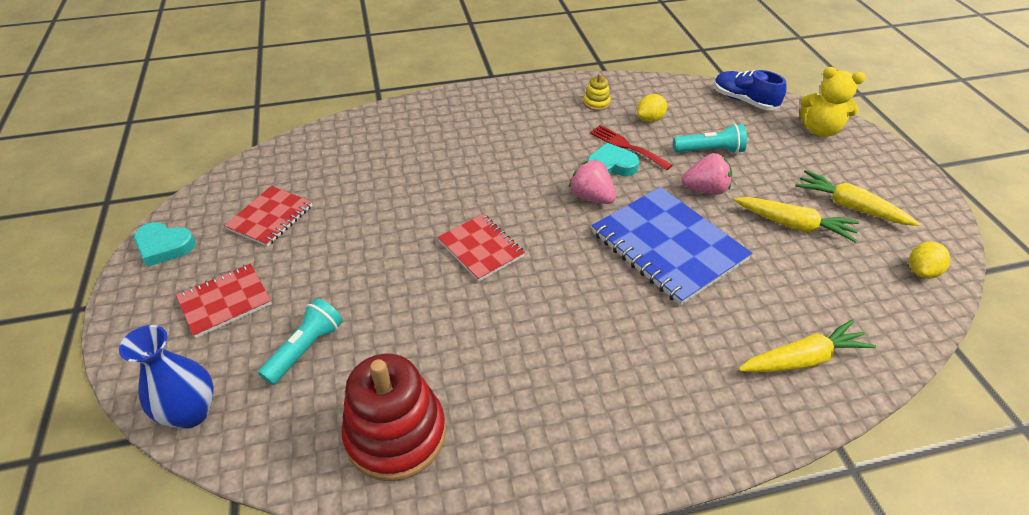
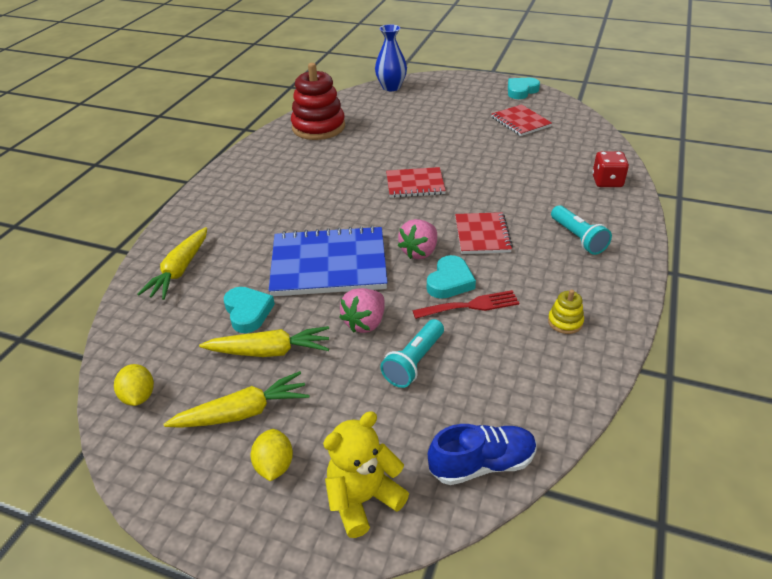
camera: 125 degrees right, 5 degrees down
red notebook [176,263,272,338] -> red notebook moved to [455,212,513,254]
turquoise flashlight [258,298,343,385] -> turquoise flashlight moved to [551,205,612,255]
pink strawberry [569,160,616,204] -> pink strawberry turned 135 degrees clockwise [398,219,437,259]
yellow lemon [637,94,667,122] -> yellow lemon moved to [251,429,293,481]
yellow carrot [734,197,859,243] -> yellow carrot turned 150 degrees counterclockwise [199,326,329,357]
none -> turquoise heart [224,287,275,333]
none -> red dice [592,151,629,187]

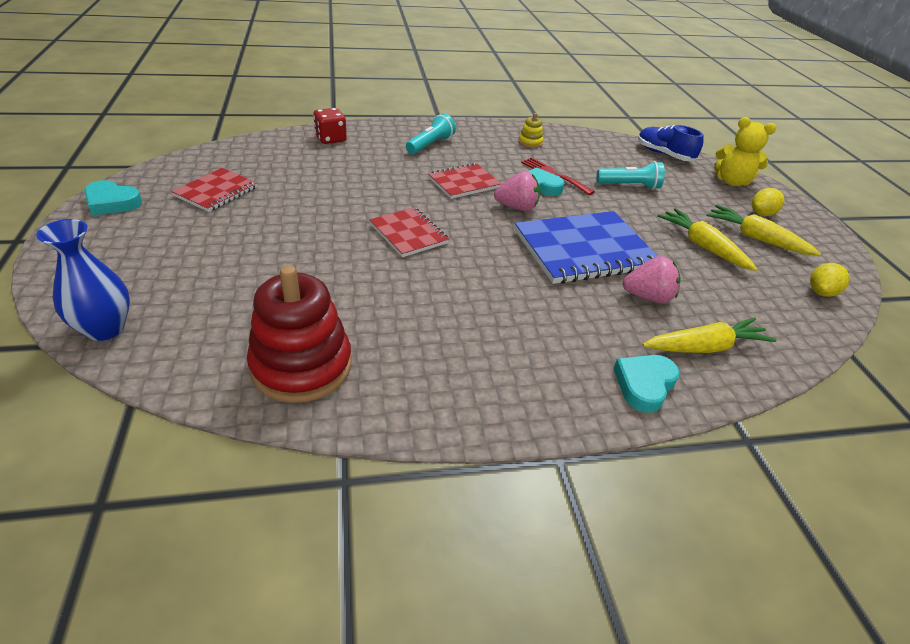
camera: 125 degrees left, 0 degrees up
turquoise heart [224,287,275,333] -> turquoise heart moved to [613,355,680,413]
blue notebook [269,226,388,296] -> blue notebook turned 75 degrees counterclockwise [515,211,657,284]
pink strawberry [340,288,385,333] -> pink strawberry moved to [622,256,680,303]

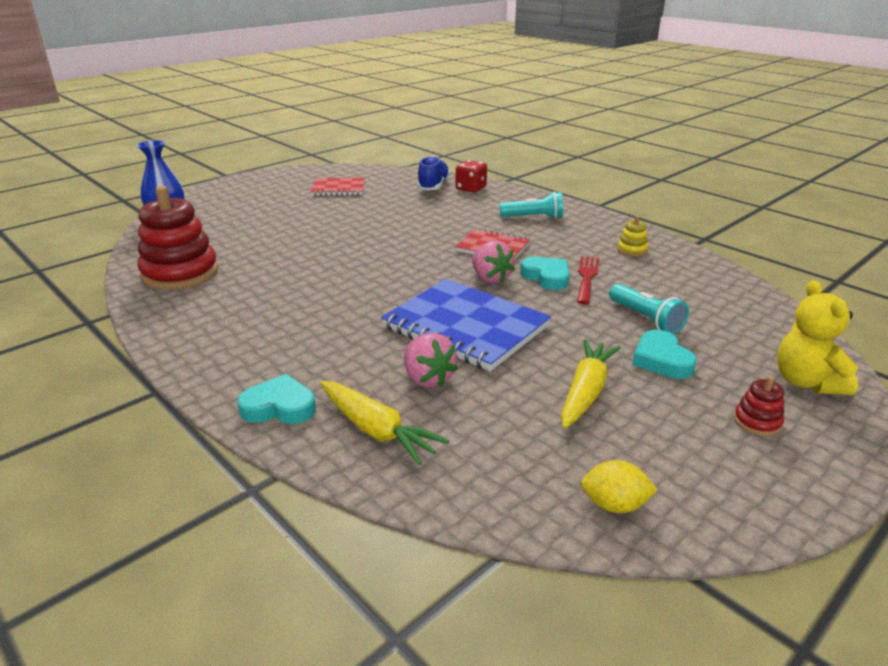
camera: 60 degrees right, 10 degrees down
turquoise heart [84,180,142,215] -> turquoise heart moved to [632,330,697,379]
red notebook [369,207,449,257] -> none
blue shoe [638,125,704,161] -> blue shoe moved to [417,156,450,191]
yellow carrot [707,205,821,256] -> none
yellow lemon [752,188,784,216] -> red stacking toy [734,376,784,436]

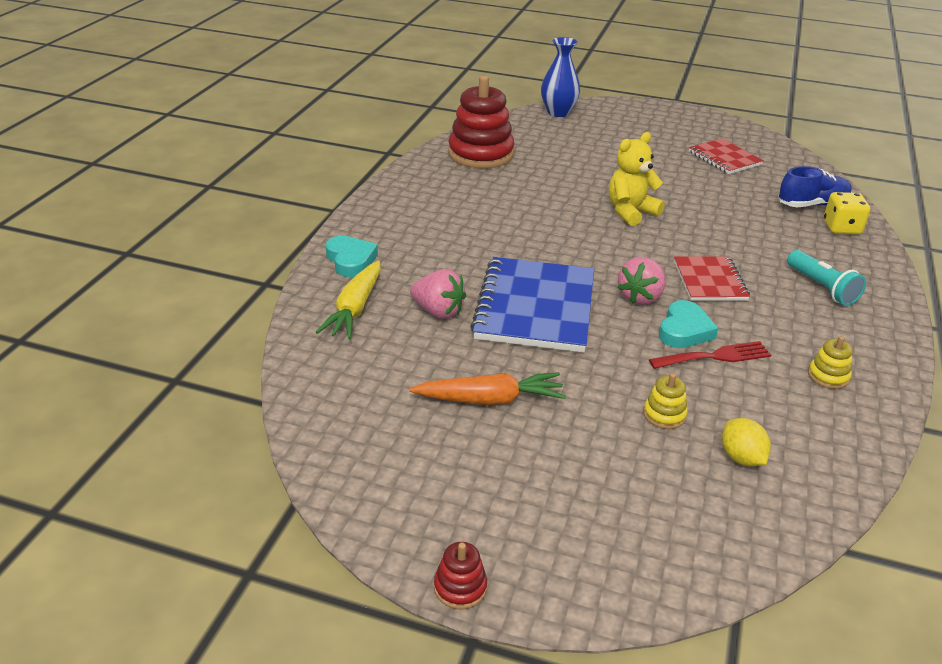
camera: 60 degrees right, 5 degrees up
pink strawberry [404,333,458,388] -> pink strawberry turned 90 degrees counterclockwise [410,269,466,319]
red dice [456,160,487,192] -> yellow dice [824,192,870,235]
yellow carrot [561,339,621,429] -> orange carrot [409,372,566,405]
yellow lemon [581,460,658,513] -> yellow lemon moved to [722,418,771,466]
turquoise flashlight [609,284,689,334] -> yellow stacking toy [643,373,688,429]
turquoise heart [632,330,697,379] -> none
red stacking toy [734,376,784,436] -> red stacking toy moved to [434,542,487,610]
yellow teddy bear [777,280,858,395] -> yellow teddy bear moved to [609,132,665,226]

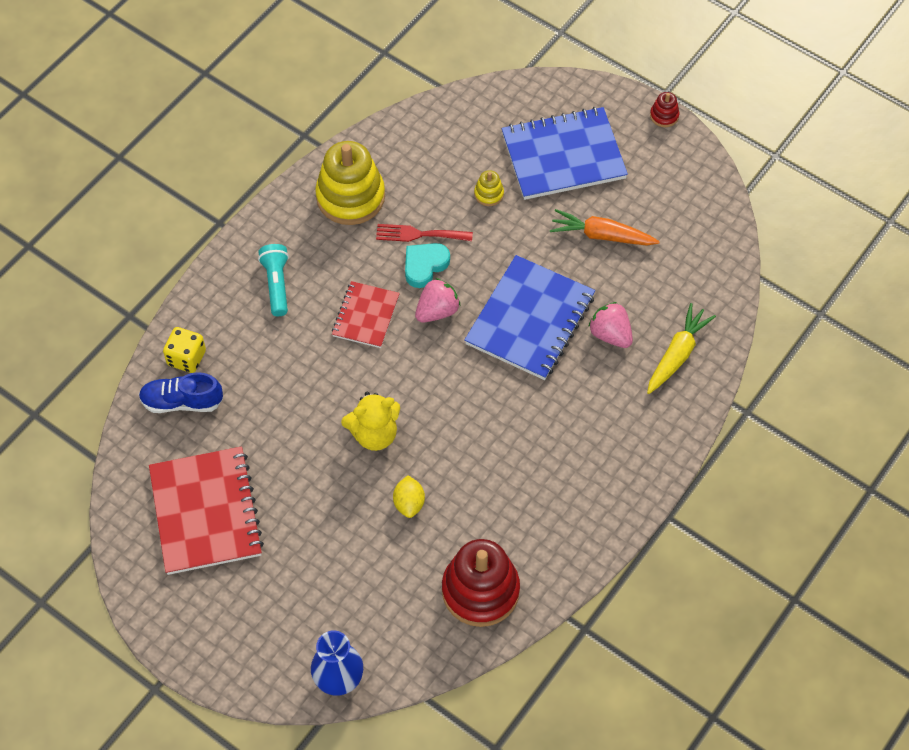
camera: 160 degrees left, 25 degrees up
turquoise heart [325,236,378,277] -> none
red notebook [689,138,764,174] -> red notebook [149,446,264,575], size x1.75
yellow lemon [722,418,771,466] -> yellow lemon moved to [393,475,425,518]
yellow stacking toy [808,336,853,389] -> yellow stacking toy [315,141,385,225], size x2.32
none -> blue notebook [502,107,628,200]

